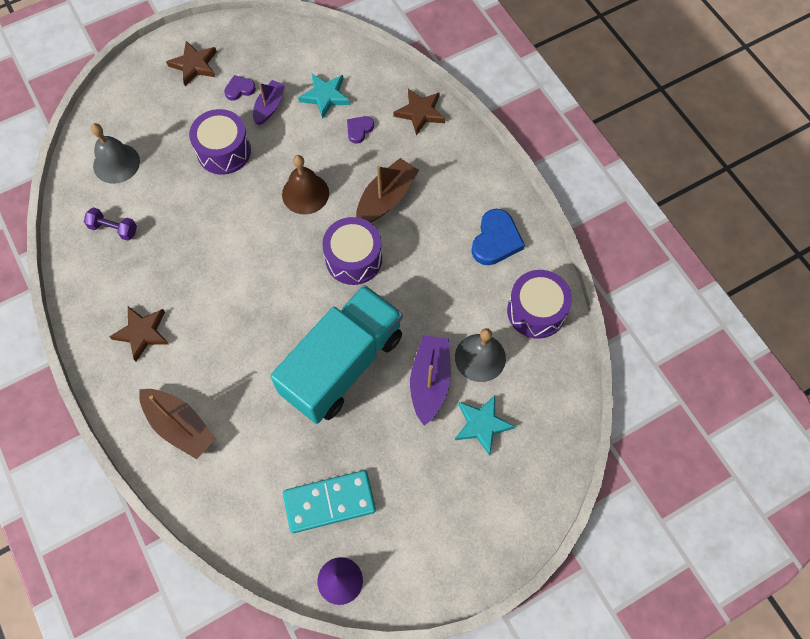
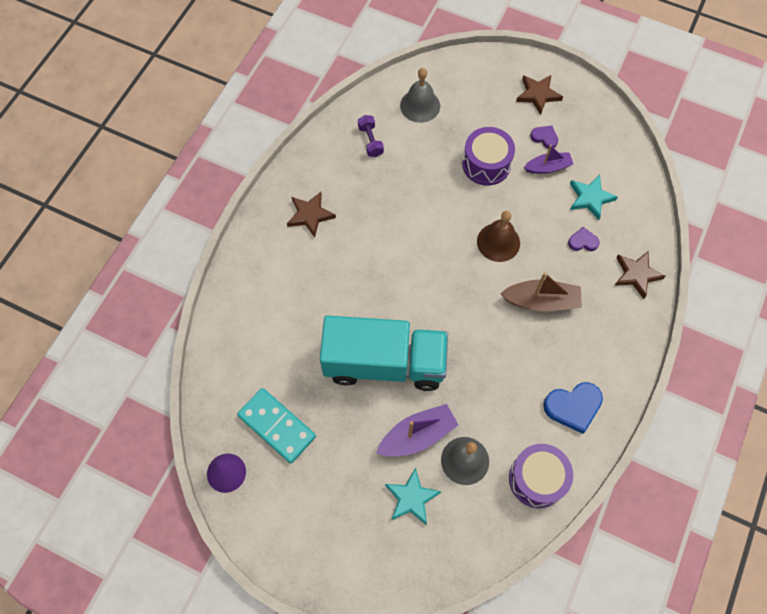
camera: 55 degrees right, 0 degrees up
brown boat [139,389,216,459] -> none
purple drum [322,217,382,285] -> none

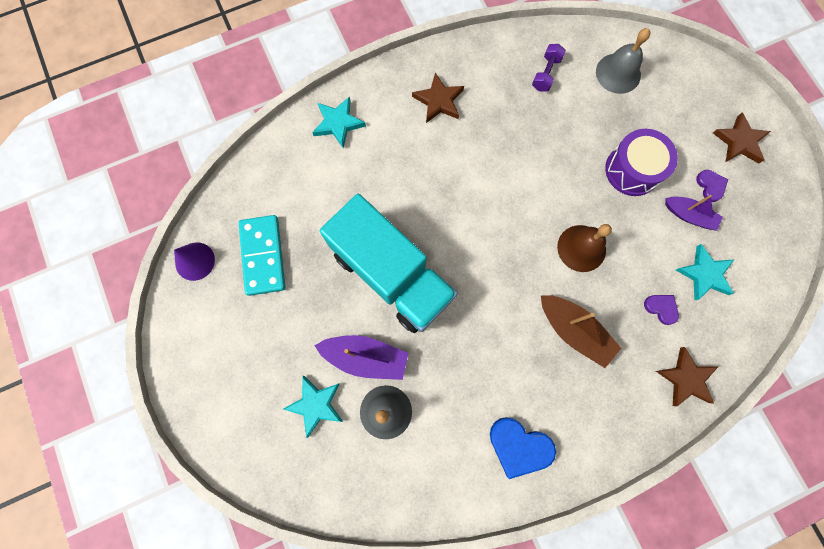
camera: 40 degrees right, 10 degrees up
purple drum [509,444,573,508] -> none
none -> turquoise star [312,97,366,148]

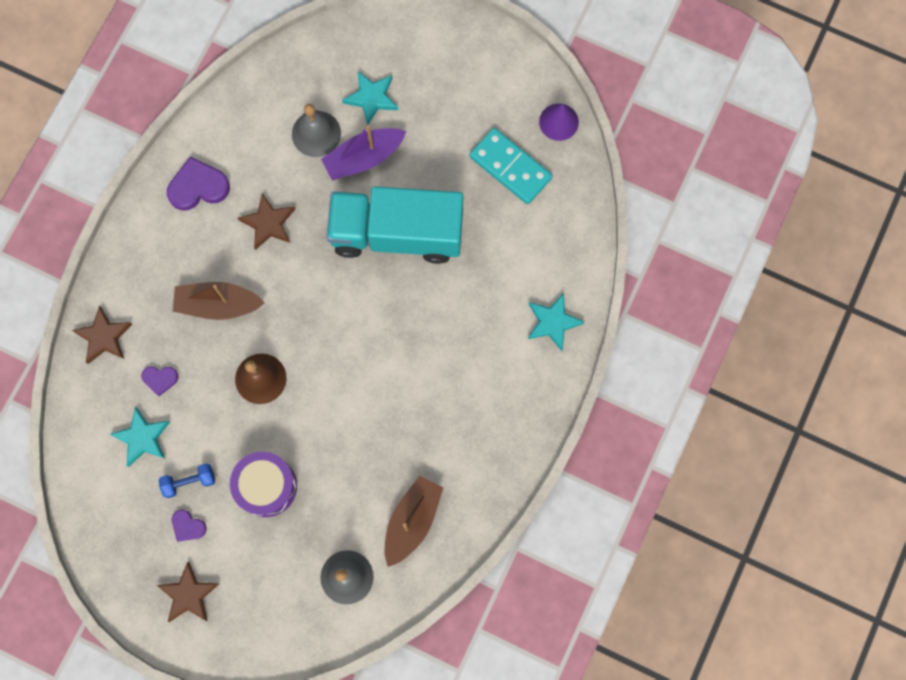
camera: 140 degrees right, 0 degrees up
brown star [412,72,464,123] -> brown star moved to [238,193,295,250]
blue heart [490,417,556,479] -> purple heart [167,157,230,210]
purple dumbbell [532,44,566,92] -> brown boat [385,476,443,567]
purple boat [665,195,723,231] -> blue dumbbell [159,463,215,498]

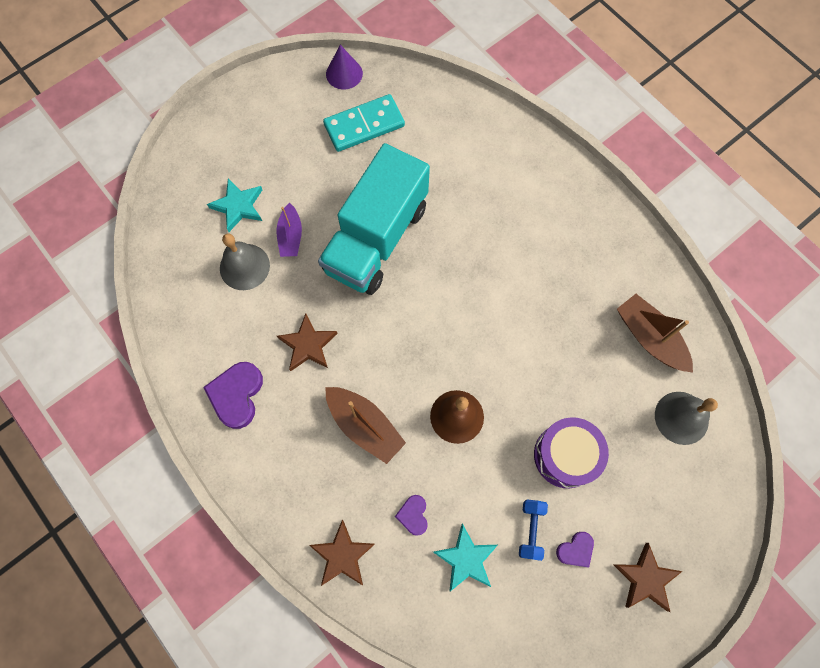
camera: 65 degrees left, 5 degrees down
purple heart [141,366,179,396] -> purple heart turned 150 degrees clockwise [395,495,428,536]
brown boat [173,282,265,320] -> brown boat turned 75 degrees counterclockwise [325,387,406,464]
purple boat [321,125,406,181] -> purple boat [276,203,302,257], size x0.66
turquoise star [528,293,584,351] -> none

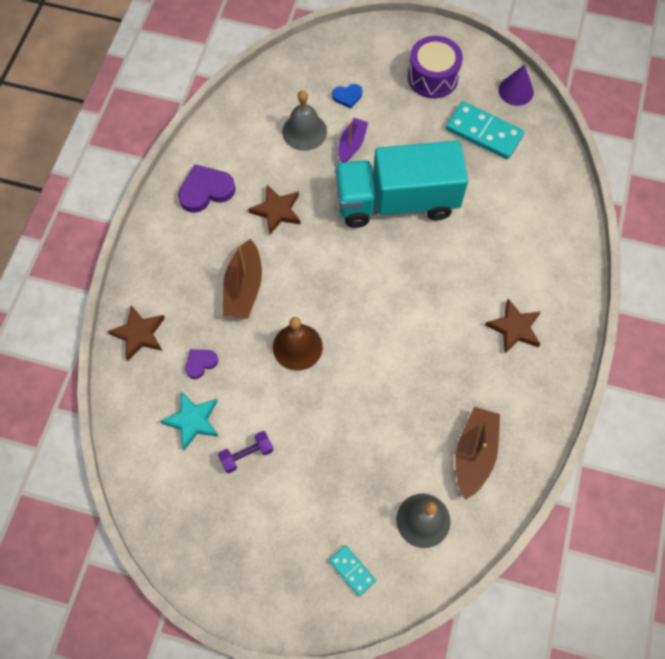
camera: 55 degrees right, 5 degrees down
turquoise star [207,179,262,232] -> blue heart [332,84,362,109]
purple boat [276,203,302,257] -> purple boat turned 150 degrees clockwise [338,118,368,163]
blue dumbbell [519,500,548,561] -> purple dumbbell [218,431,273,473]
purple drum [534,417,609,488] -> purple drum moved to [408,36,463,98]
purple heart [556,532,594,567] -> none
brown star [613,543,682,612] -> brown star moved to [485,299,541,354]
none -> turquoise domino [329,545,376,596]

